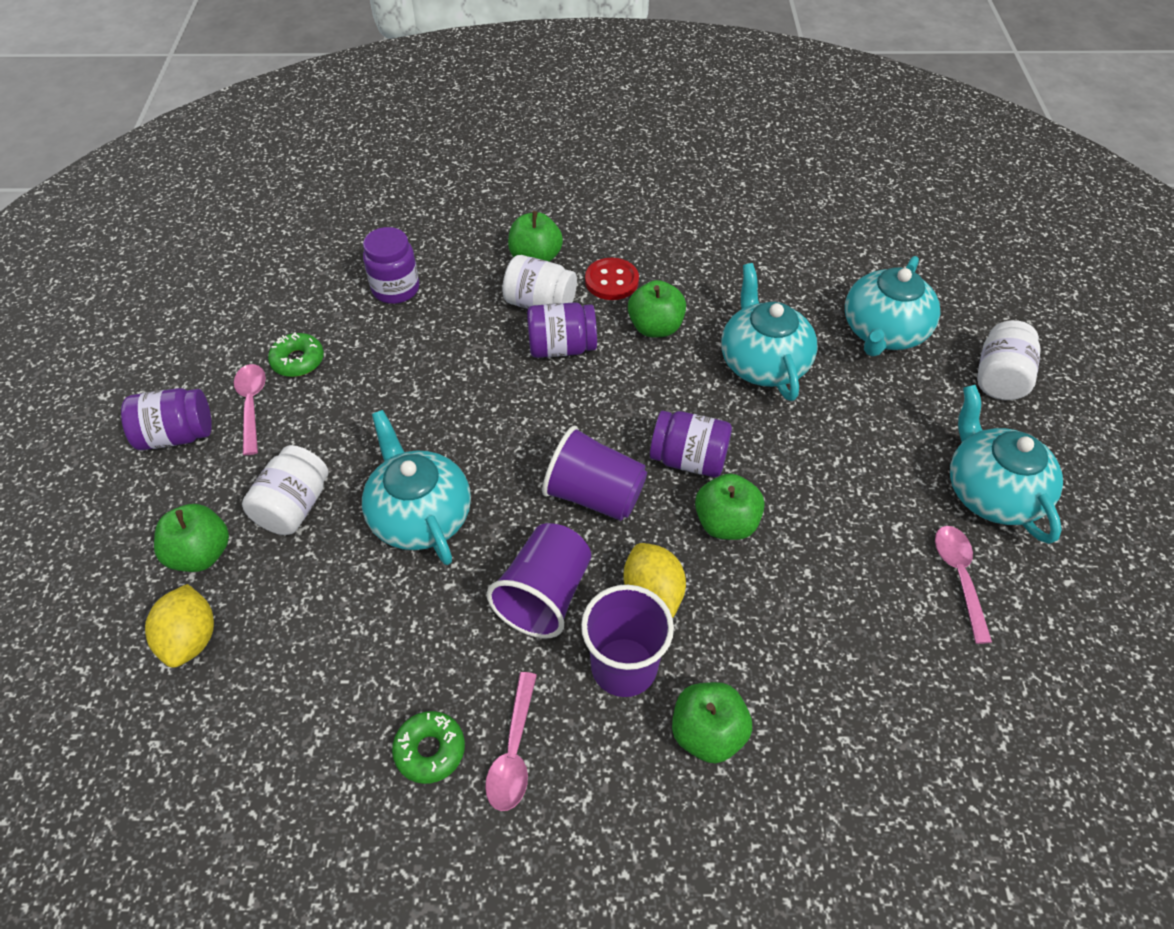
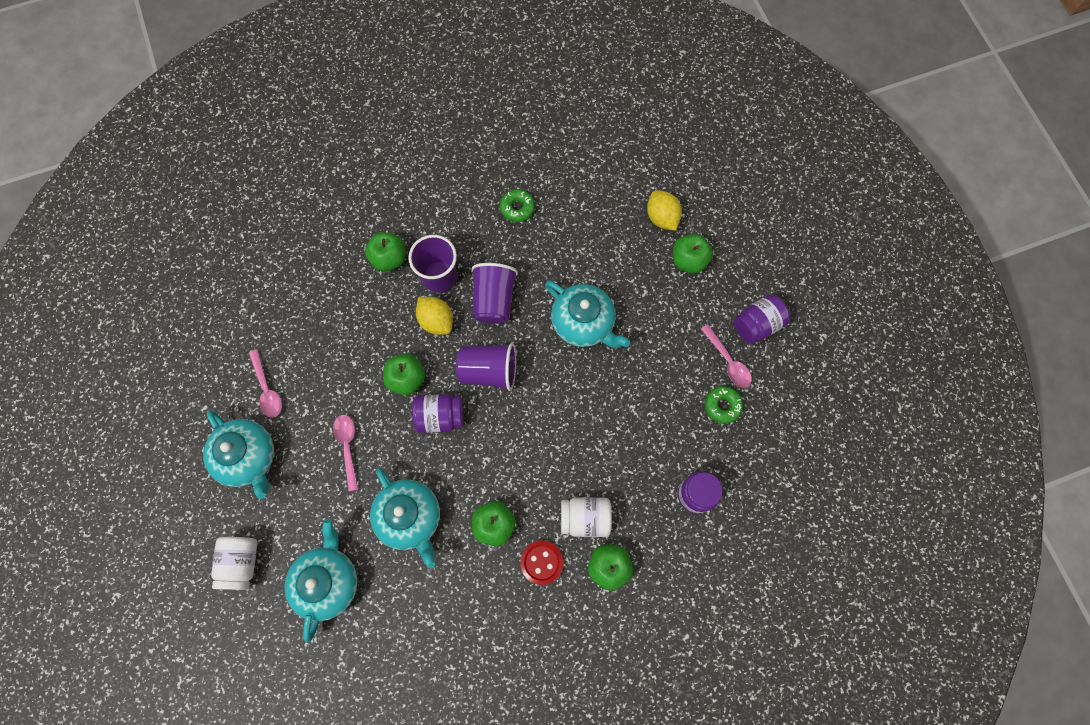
camera: 160 degrees right, 20 degrees up
white jar [242,445,328,535] -> none
pink spoon [485,672,537,811] -> pink spoon moved to [333,415,358,491]
purple jar [527,302,597,358] -> none

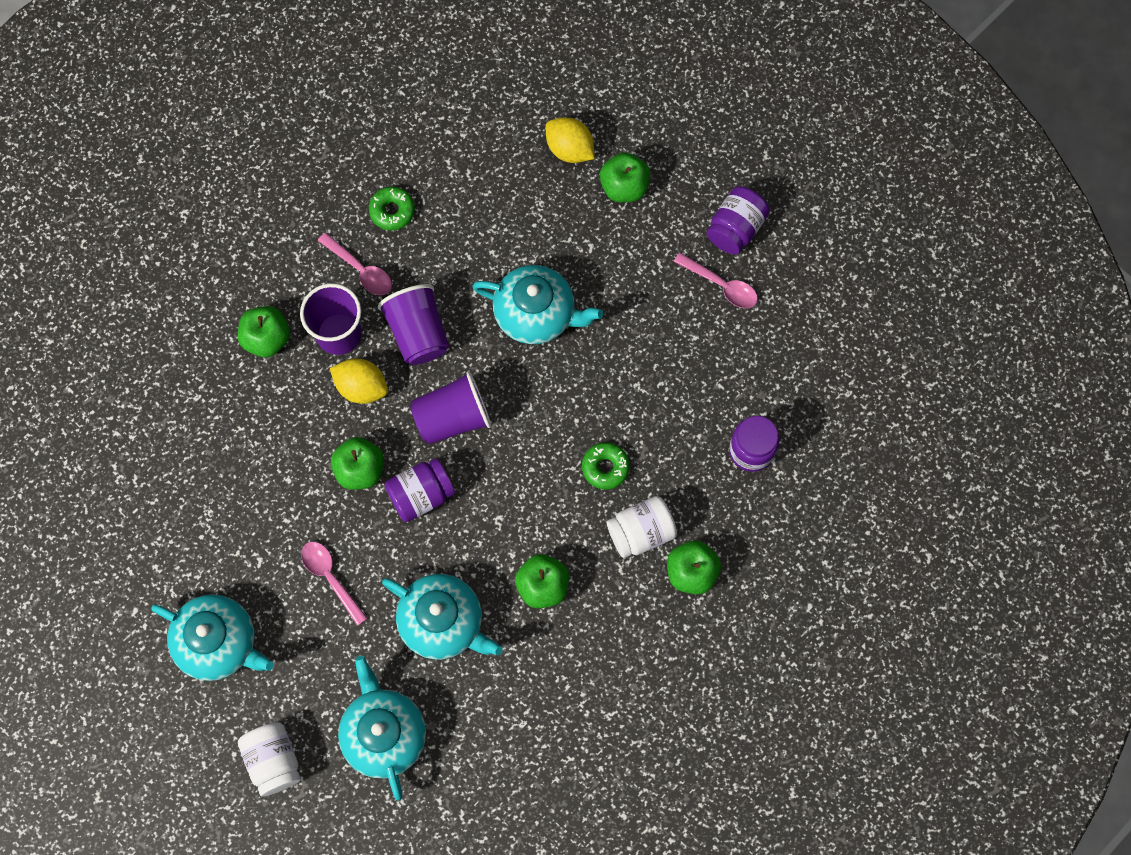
camera: 25 degrees left, 0 degrees up
pink spoon [249,349,282,418] -> pink spoon moved to [318,232,392,295]
red button [520,541,563,585] -> none
green donut [705,386,743,423] -> green donut moved to [582,442,630,489]

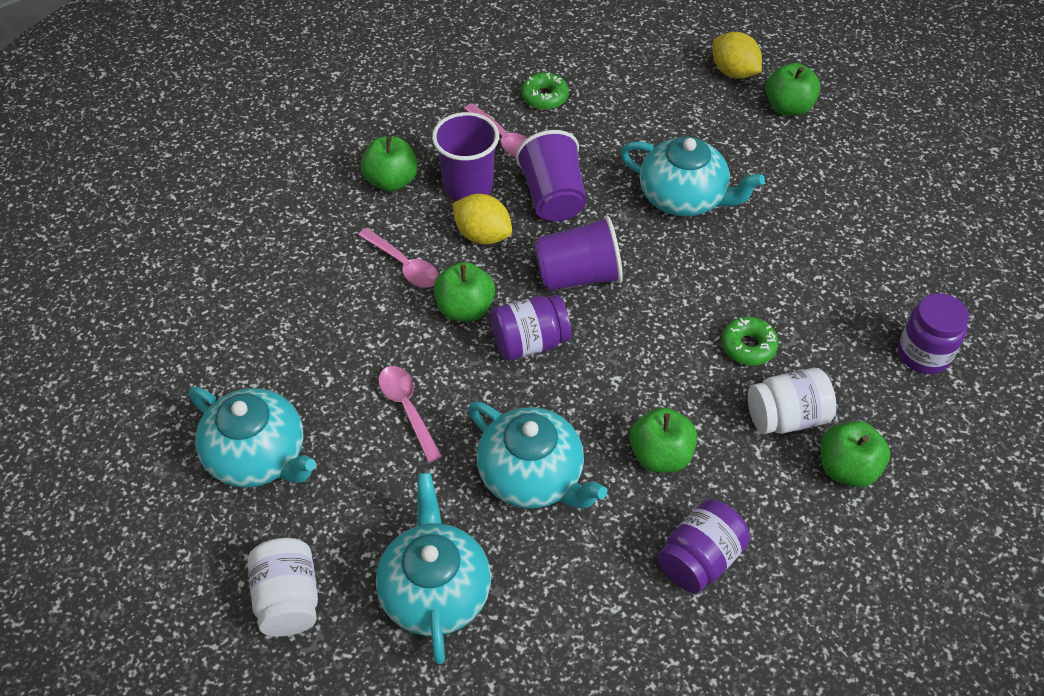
camera: 10 degrees right, 20 degrees down
pink spoon [674,253,758,308] -> pink spoon moved to [358,228,439,288]
purple jar [706,186,770,255] -> purple jar moved to [658,499,750,593]

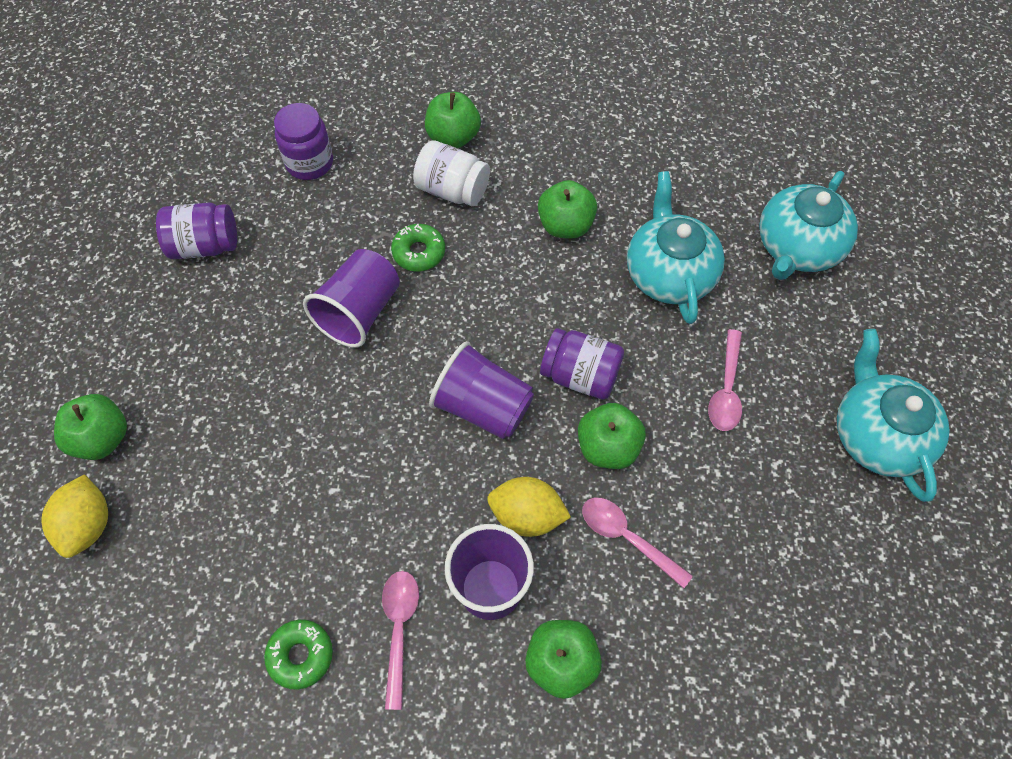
camera: 140 degrees left, 10 degrees up
white jar [247,538,318,637] -> none
pink spoon [358,228,439,288] -> pink spoon turned 45 degrees counterclockwise [582,497,693,588]
yellow lemon [452,194,512,245] -> yellow lemon turned 60 degrees counterclockwise [487,477,571,537]
purple cup [516,130,587,221] -> purple cup moved to [303,249,400,348]
turquoise teapot [620,137,765,217] -> none
purple jar [658,499,750,593] -> purple jar moved to [156,203,237,259]

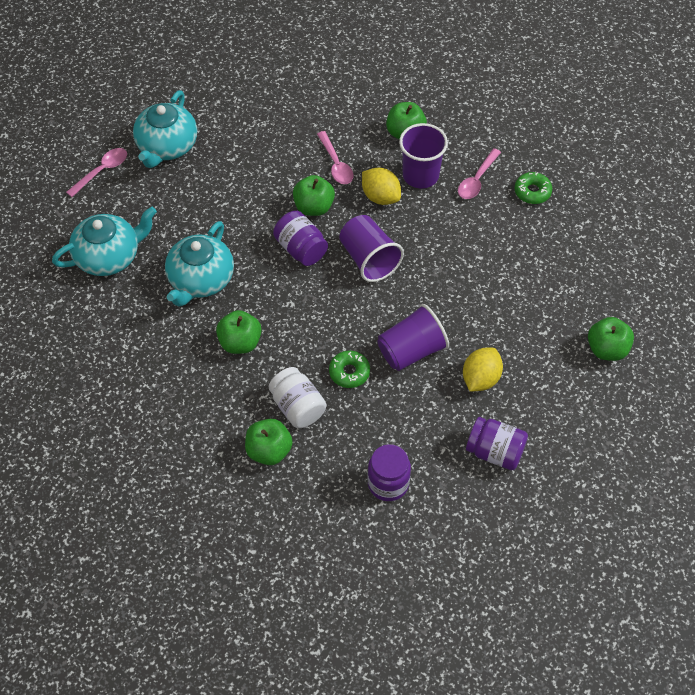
camera: 150 degrees left, 5 degrees down
yellow lemon [42,474,108,558] -> yellow lemon moved to [463,347,503,391]
pink spoon [708,329,742,431] -> pink spoon moved to [66,148,127,197]

